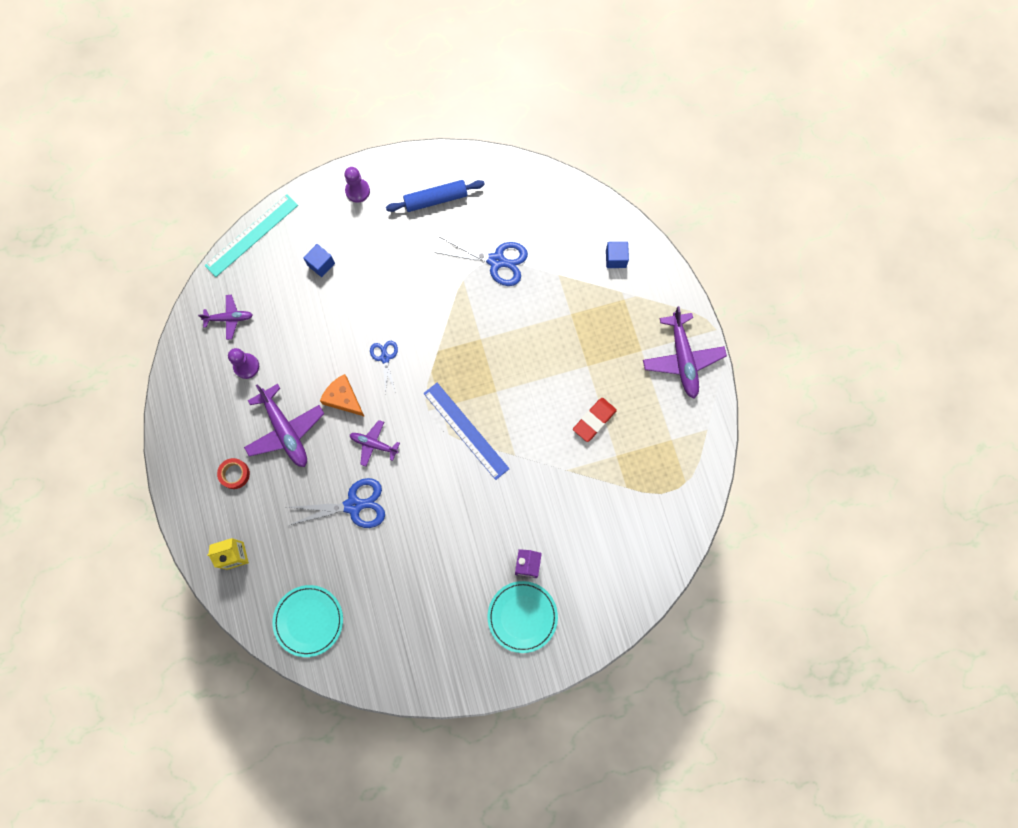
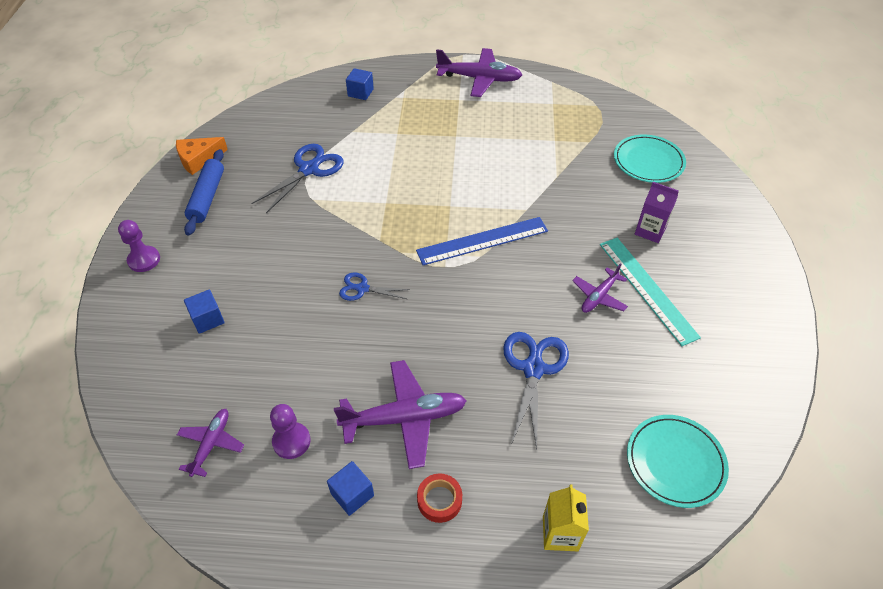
camera: 70 degrees left, 25 degrees down
turquoise ruler [205,194,298,277] -> turquoise ruler moved to [600,238,701,346]
orange cheese [320,374,365,417] -> orange cheese moved to [176,137,228,175]
purple plane [350,420,400,467] -> purple plane moved to [572,264,628,313]
turquoise plate [488,581,558,653] -> turquoise plate moved to [614,135,686,183]
red eraser [573,398,617,442] -> none
none -> blue cube [327,461,374,516]

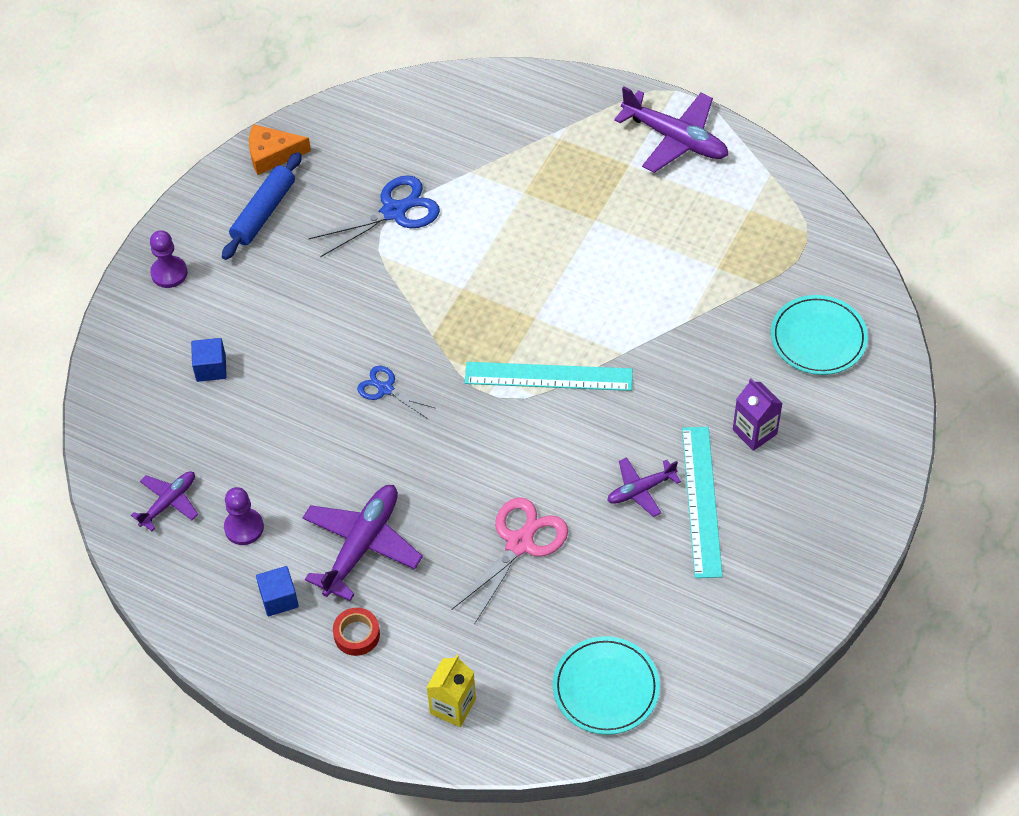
camera: 25 degrees right, 5 degrees up
purple plane [334,360,467,469] -> purple plane turned 75 degrees counterclockwise [302,485,423,601]
blue cube [346,68,374,100] -> none
blue ruler [416,217,548,265] -> turquoise ruler [465,362,633,391]
blue scissors [503,332,569,449] -> pink scissors [451,497,568,625]

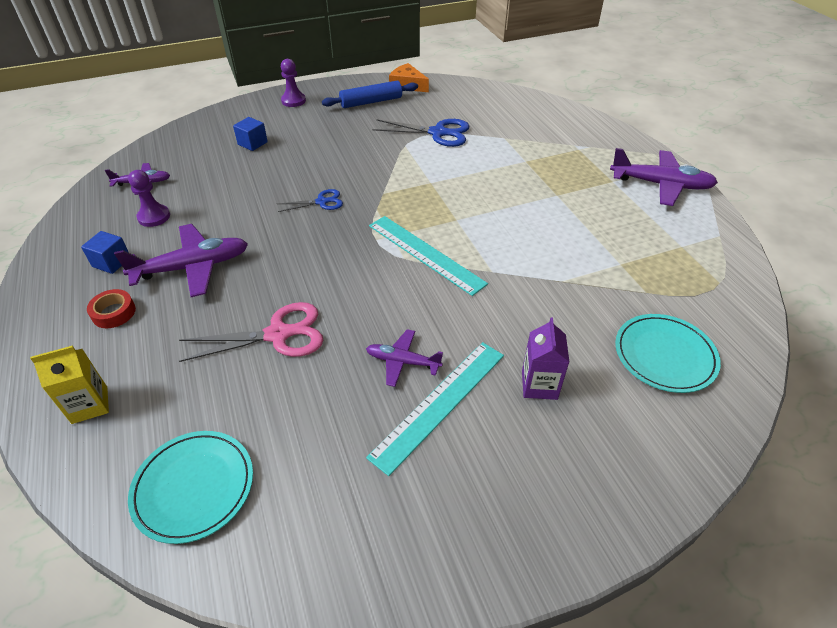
camera: 40 degrees right, 10 degrees down
blue scissors [357,366,435,418] -> blue scissors turned 90 degrees clockwise [278,189,343,212]
purple plane [614,86,728,173] -> purple plane turned 60 degrees counterclockwise [610,148,718,206]

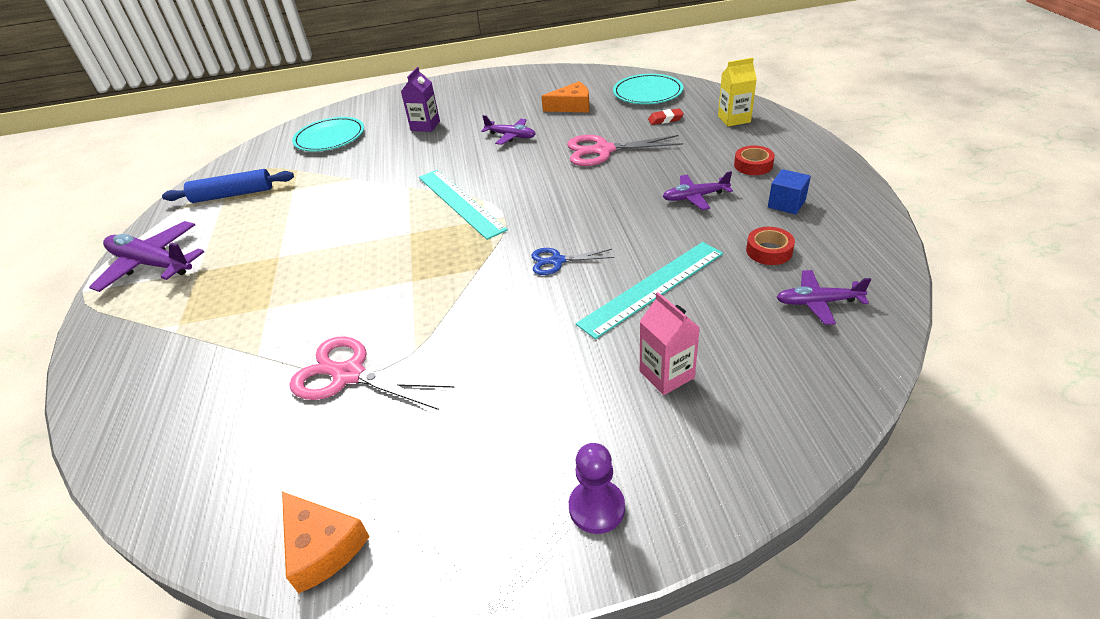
camera: 165 degrees left, 5 degrees down
purple plane [114,224,248,297] -> purple plane [663,171,733,210], size x0.57
purple pawn [128,170,170,227] -> red tape [746,227,795,265]
blue cube [233,117,268,151] -> pink carton [640,292,700,395]
blue rolling pin [322,81,418,108] -> blue rolling pin moved to [162,169,294,203]
turquoise ruler [366,342,504,476] -> turquoise ruler moved to [576,242,723,339]
blue scissors [372,119,470,147] -> pink scissors [289,336,455,410]
none -> orange cheese [541,81,590,112]
none -> red eraser [648,108,684,125]

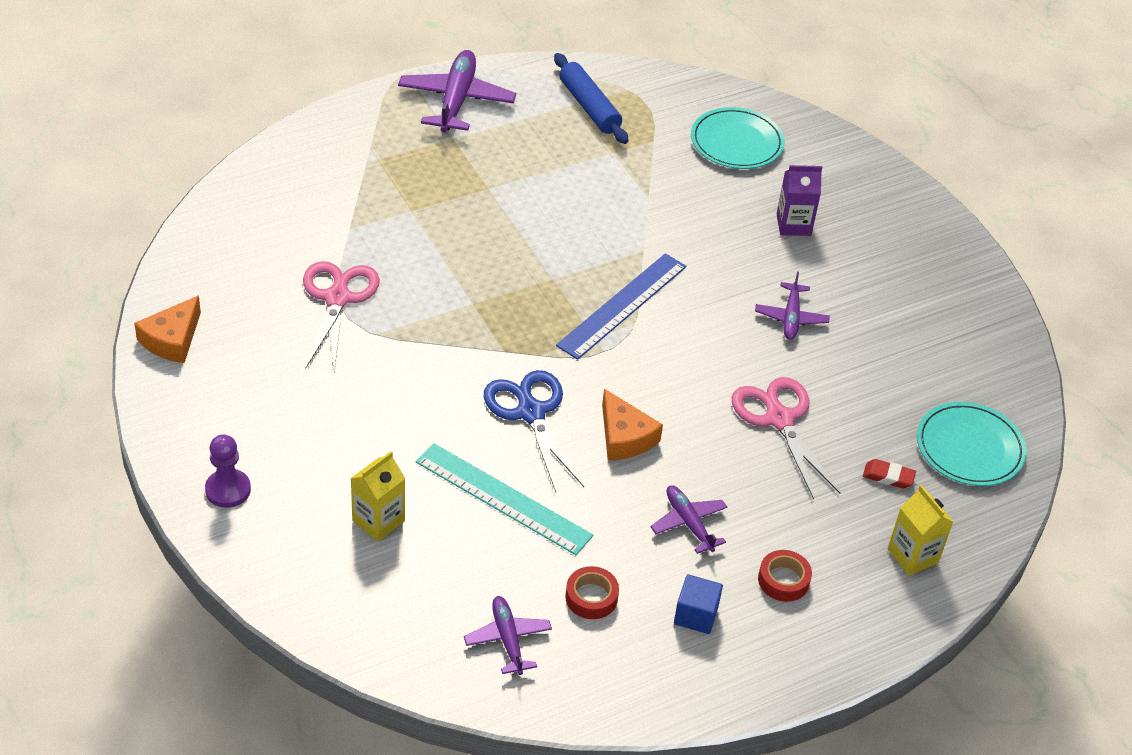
camera: 65 degrees right, 5 degrees up
turquoise ruler [419,170,508,240] -> blue ruler [556,253,687,360]
blue scissors [532,248,614,275] -> blue scissors [484,370,584,492], size x1.72
orange cheese [541,81,590,112] -> orange cheese moved to [602,389,663,460]
pink carton [640,292,700,395] -> yellow carton [350,451,405,542]
red eraser [648,108,684,125] -> red eraser turned 45 degrees counterclockwise [863,459,916,489]

